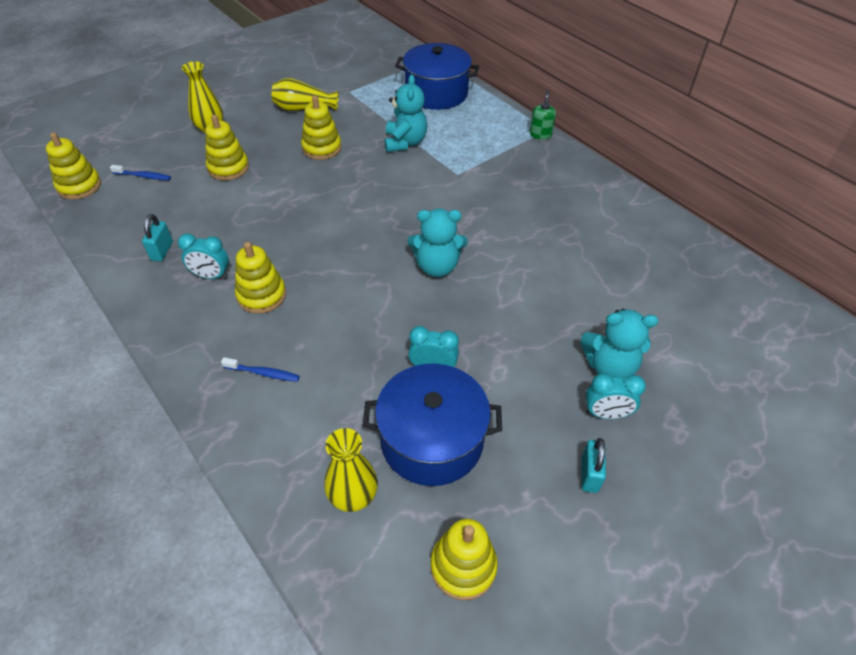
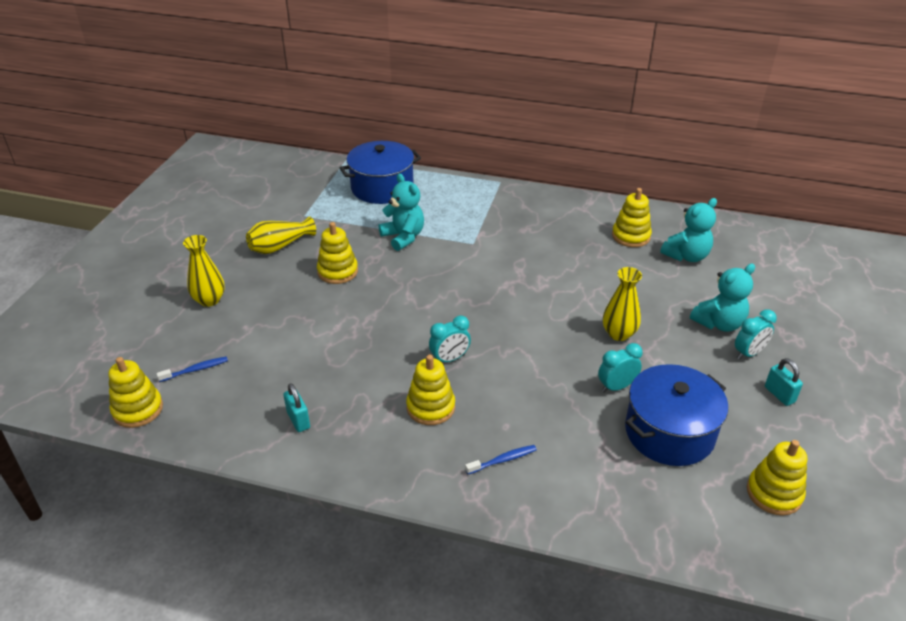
camera: 35 degrees left, 10 degrees down
turquoise clock [178,233,229,279] -> turquoise clock moved to [429,316,471,362]
yellow stacking toy [205,115,249,181] -> yellow stacking toy moved to [612,188,652,247]
yellow vase [324,428,378,512] -> yellow vase moved to [603,267,642,341]
turquoise teddy bear [407,209,468,277] -> turquoise teddy bear moved to [660,198,717,262]
green soap dispenser [530,90,556,140] -> none

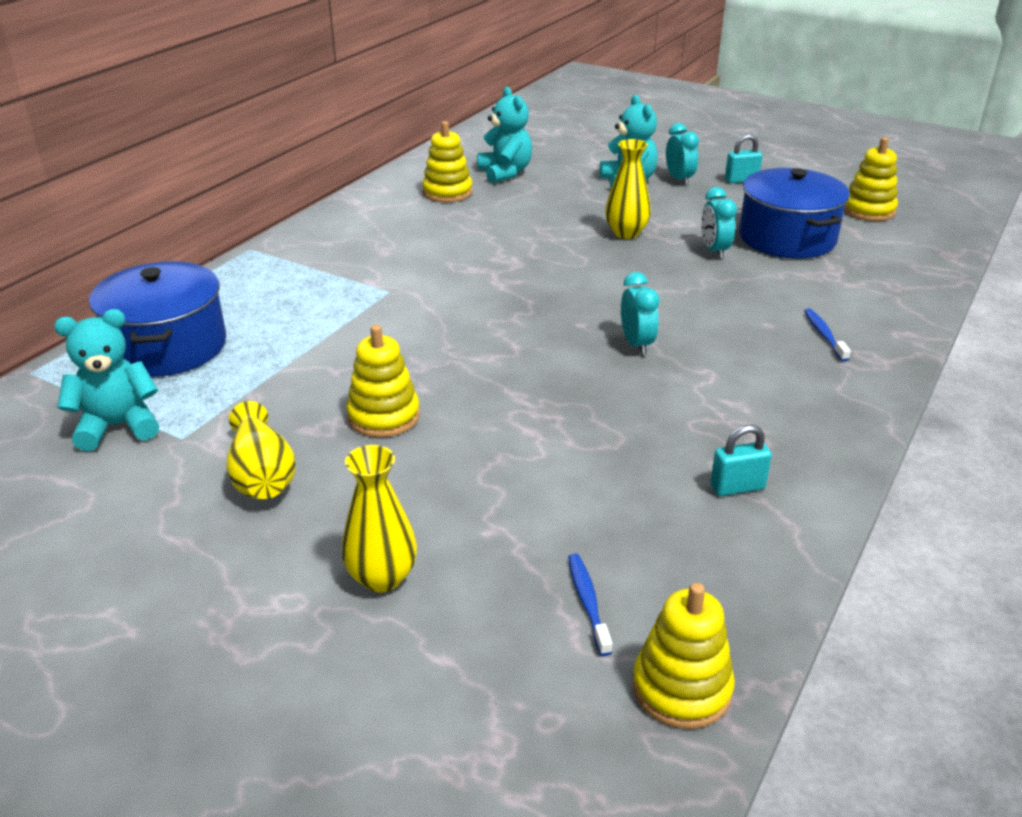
camera: 75 degrees left, 5 degrees down
turquoise teddy bear [379,174,424,251] -> turquoise teddy bear moved to [54,309,159,451]
yellow stacking toy [406,355,455,425] -> none

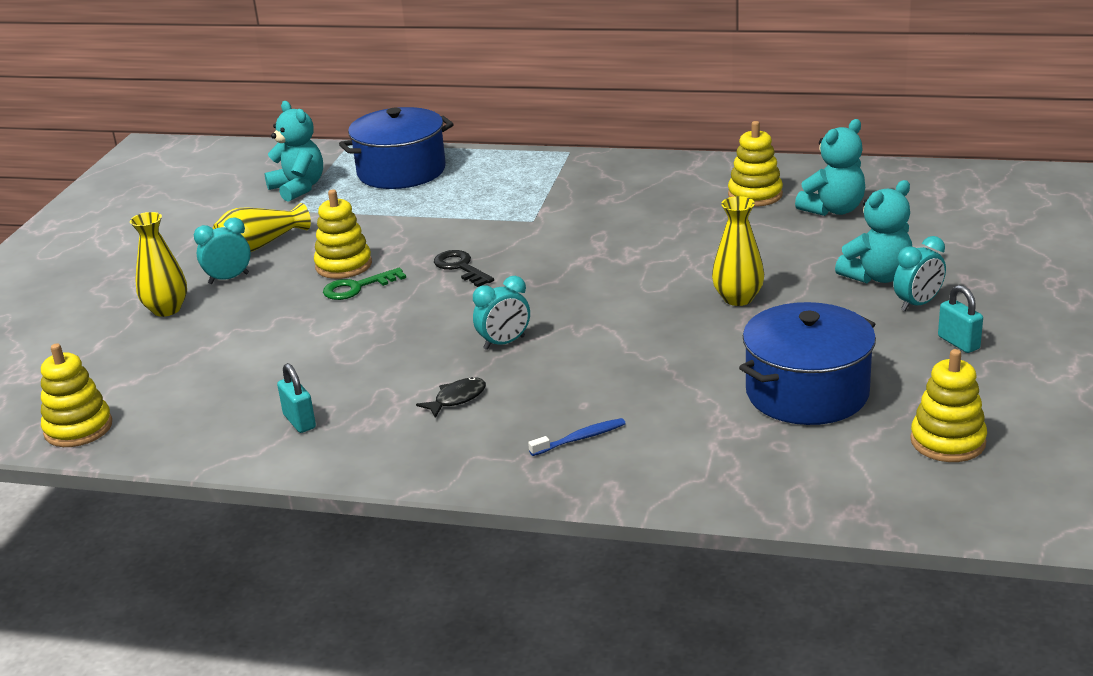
camera: 75 degrees right, 5 degrees down
blue toothbrush [568,553,612,656] -> none
turquoise clock [701,187,737,259] -> turquoise clock moved to [194,217,251,284]
none -> green key [323,268,406,300]
none -> black fish [416,377,486,418]
none -> black key [434,250,494,287]

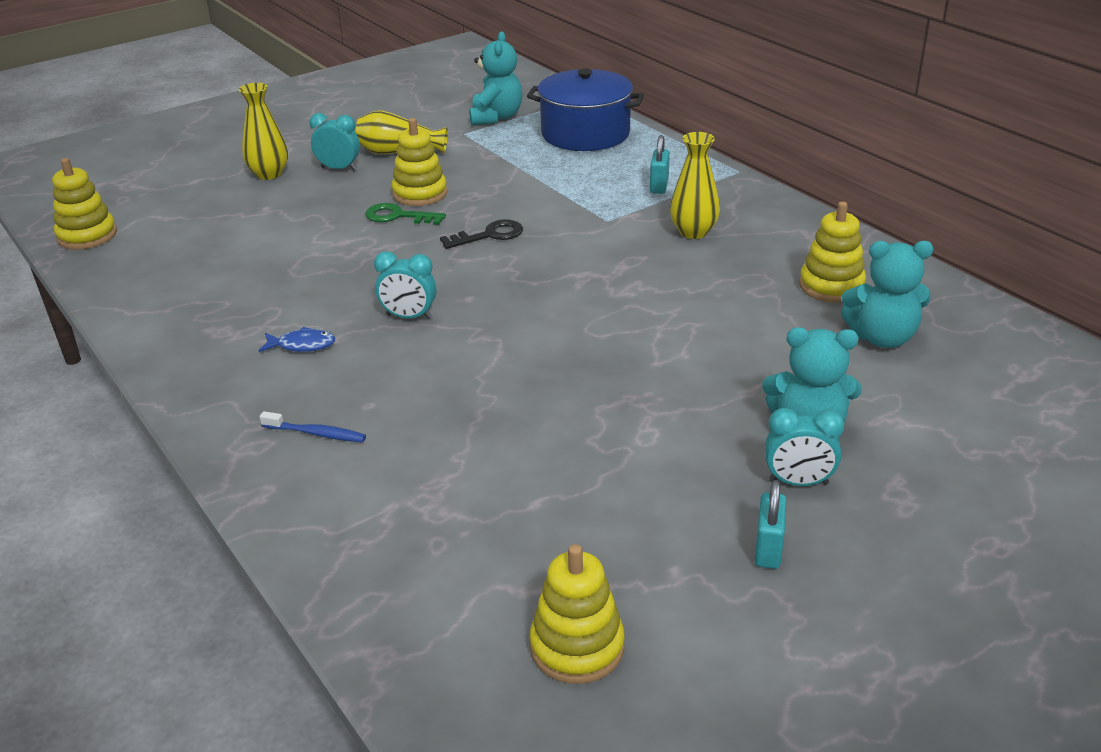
camera: 40 degrees right, 5 degrees up
turquoise padlock [277,363,316,433] -> turquoise padlock moved to [650,135,670,194]
black fish [416,377,486,418] -> blue fish [258,327,335,352]
black key [434,250,494,287] -> black key turned 60 degrees clockwise [440,219,523,249]
yellow vase [712,196,764,306] -> yellow vase moved to [670,132,720,239]
blue pot [739,302,876,425] -> none

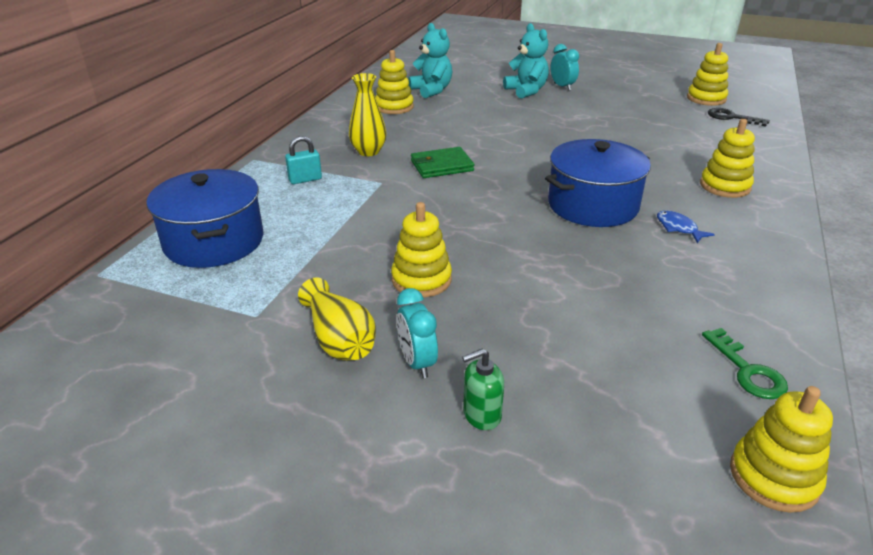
camera: 125 degrees left, 0 degrees up
yellow vase [239,83,288,180] -> green soap dispenser [462,349,504,430]
blue toothbrush [260,411,366,442] -> yellow stacking toy [700,119,755,198]
green key [365,203,446,225] -> green key moved to [702,328,788,399]
turquoise clock [374,251,437,319] -> blue pot [545,139,651,227]
black key [440,219,523,249] -> black key moved to [708,108,770,127]
turquoise teddy bear [469,32,522,125] -> none
turquoise padlock [755,480,787,569] -> none
none -> green wallet [411,147,475,178]

